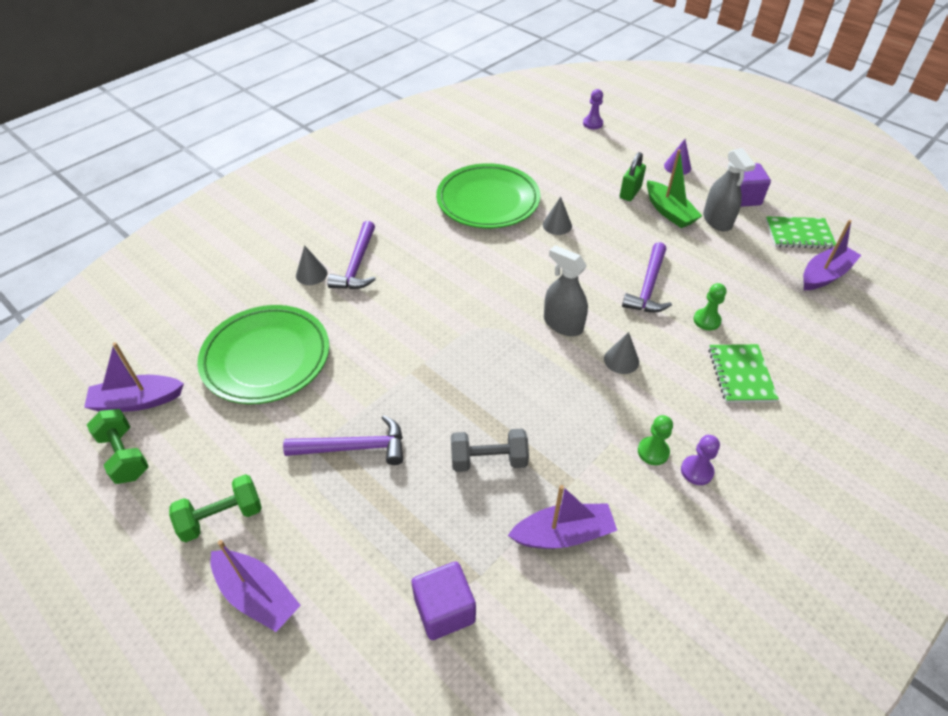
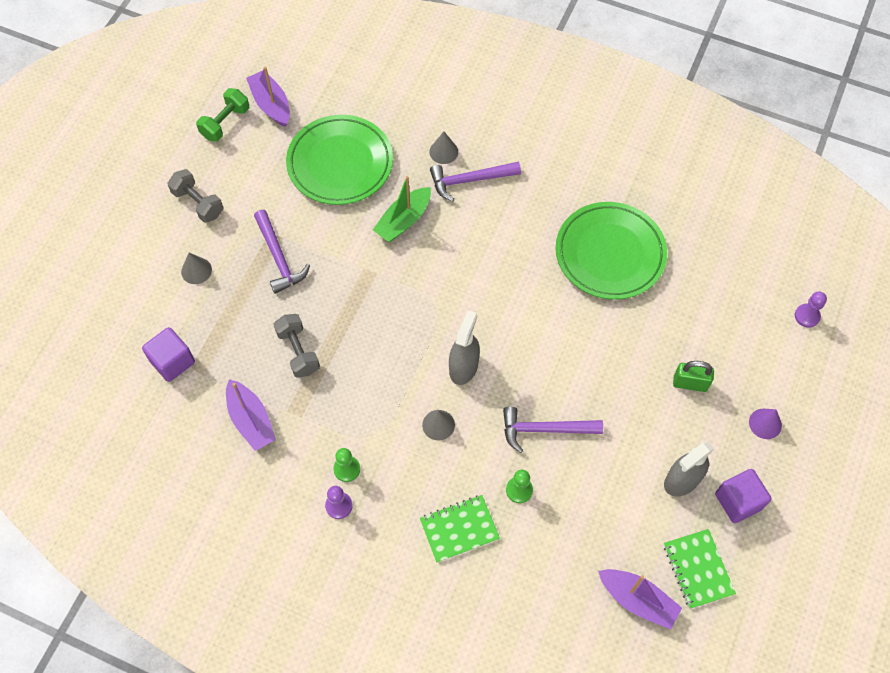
camera: 70 degrees right, 15 degrees up
green dumbbell [169,474,262,542] -> grey dumbbell [167,169,223,223]
purple boat [210,540,301,632] -> none
grey cone [543,197,572,235] -> grey cone moved to [181,253,212,284]
green boat [647,149,702,228] -> green boat moved to [373,176,431,242]

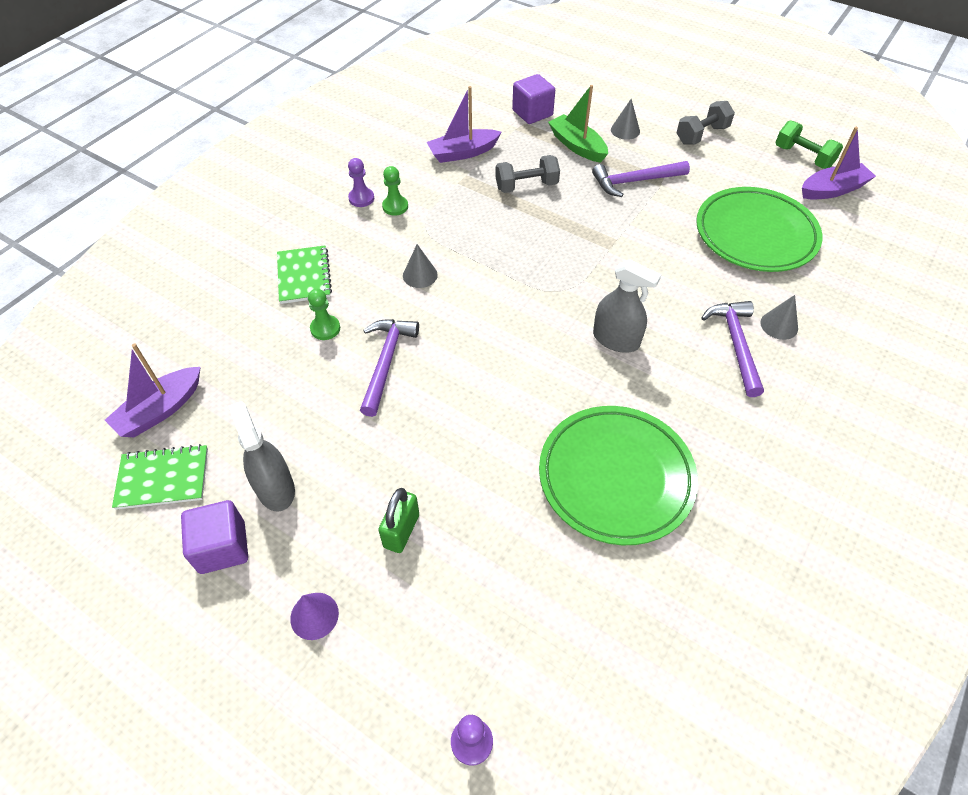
camera: 100 degrees right, 10 degrees down
green boat [373,176,431,242] -> green boat moved to [548,85,608,163]
grey spray bottle [449,310,480,385] -> grey spray bottle moved to [593,260,661,353]

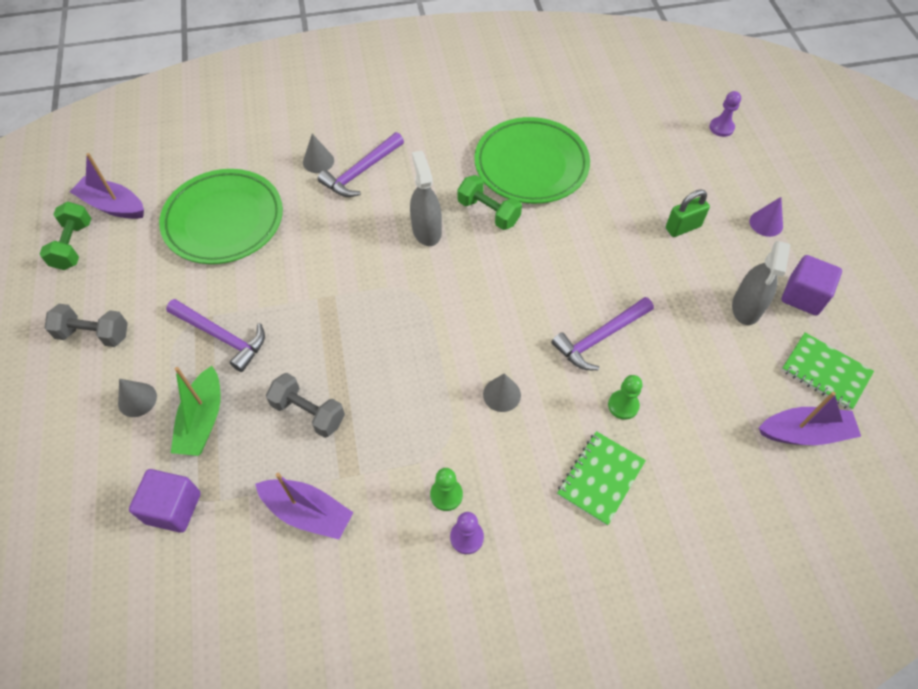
camera: 135 degrees left, 5 degrees up
none -> green dumbbell [458,175,522,230]

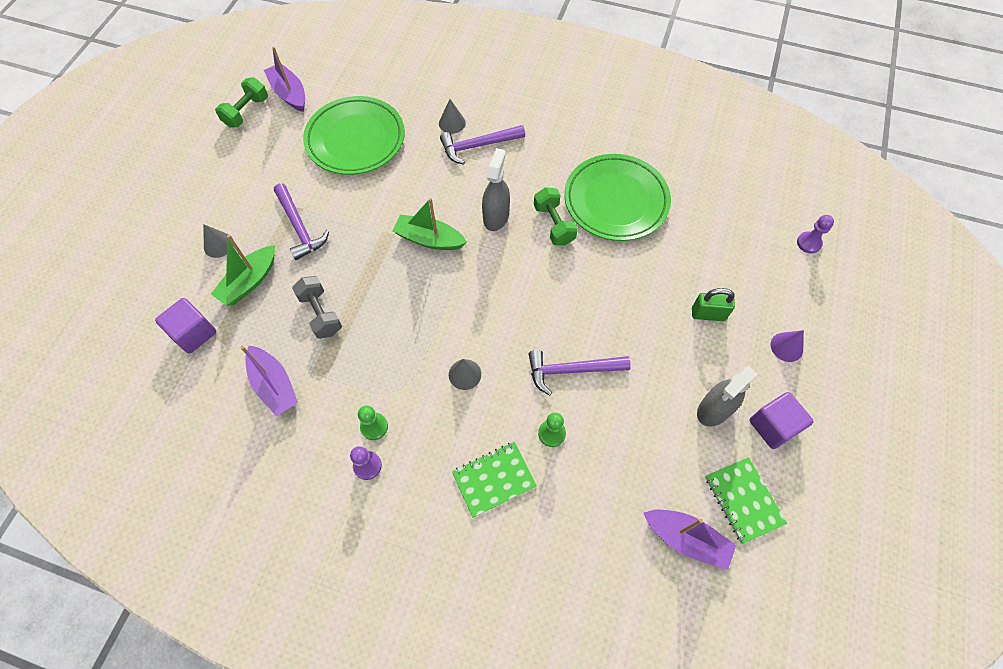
camera: 30 degrees right, 5 degrees up
grey dumbbell [45,304,128,347] -> none
none -> green boat [393,198,467,250]

